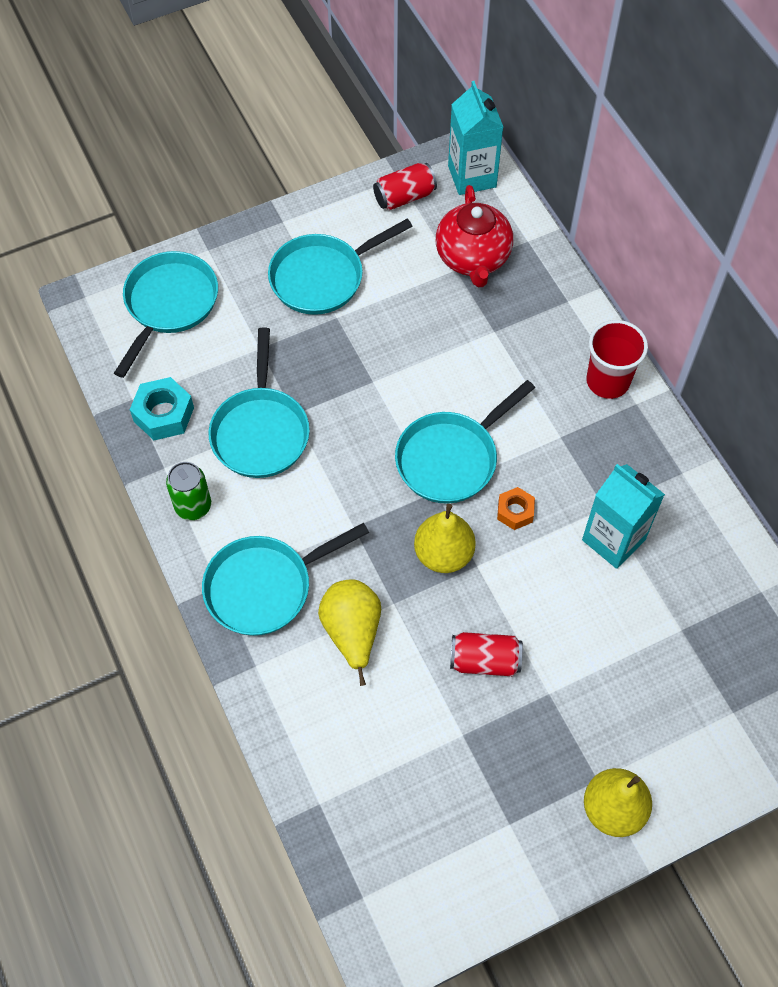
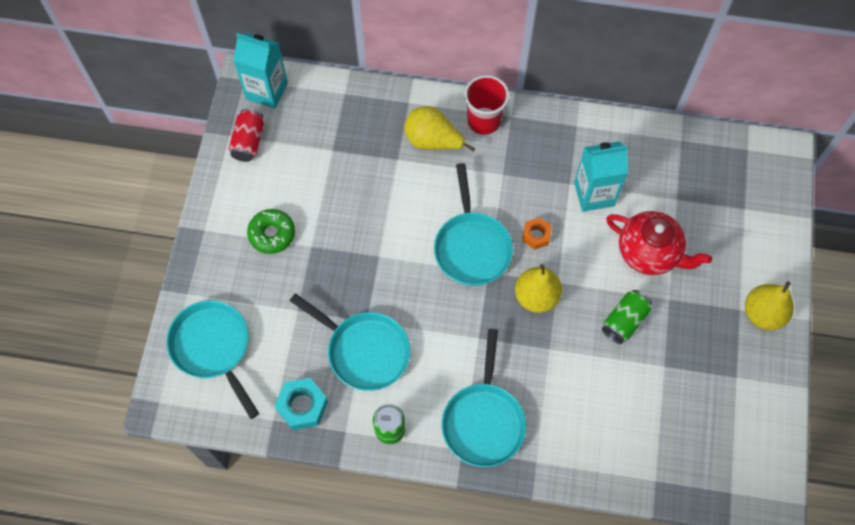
camera: 55 degrees left, 5 degrees up
turquoise pan [268,219,413,315] -> green donut [247,209,295,254]
yellow pear [318,579,381,686] -> yellow pear moved to [404,106,475,152]
red teapot [436,185,513,287] -> red teapot moved to [606,211,712,275]
red can [450,632,523,676] -> green can [602,290,652,344]

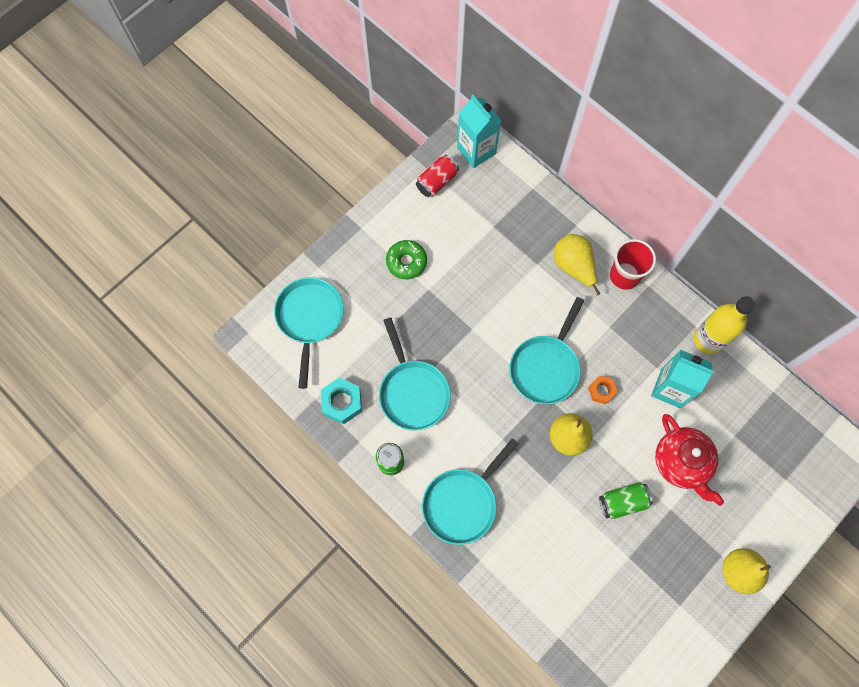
camera: 35 degrees right, 5 degrees up
none -> yellow bottle [694,296,755,354]

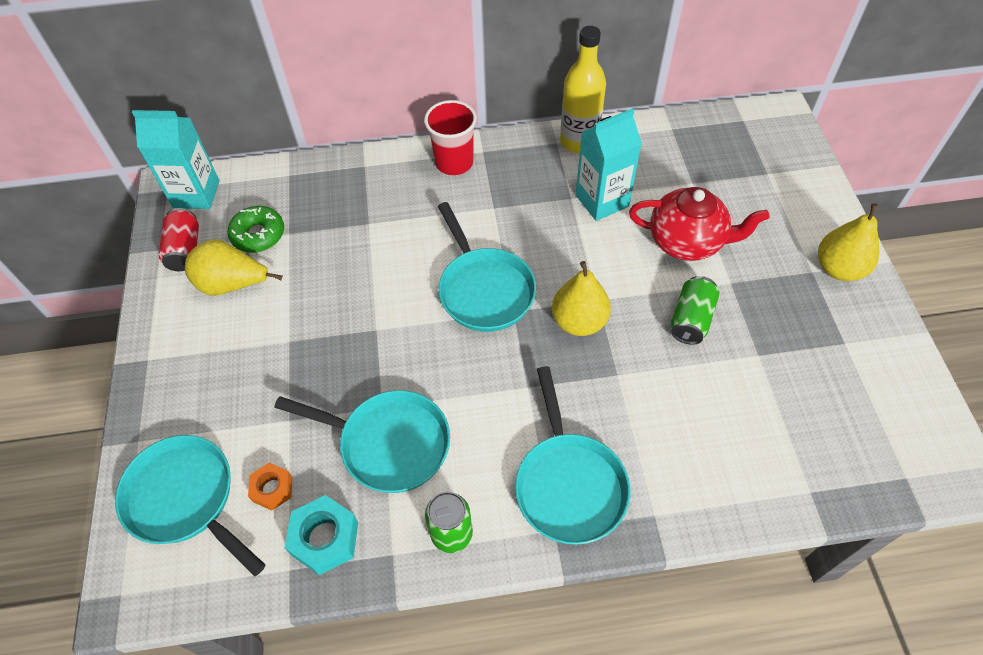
camera: 50 degrees left, 15 degrees down
green donut [386,240,427,279] -> green donut moved to [228,206,284,253]
yellow pear [554,234,601,295] -> yellow pear moved to [185,239,283,296]
orange nut [588,375,618,404] -> orange nut moved to [248,463,292,511]

